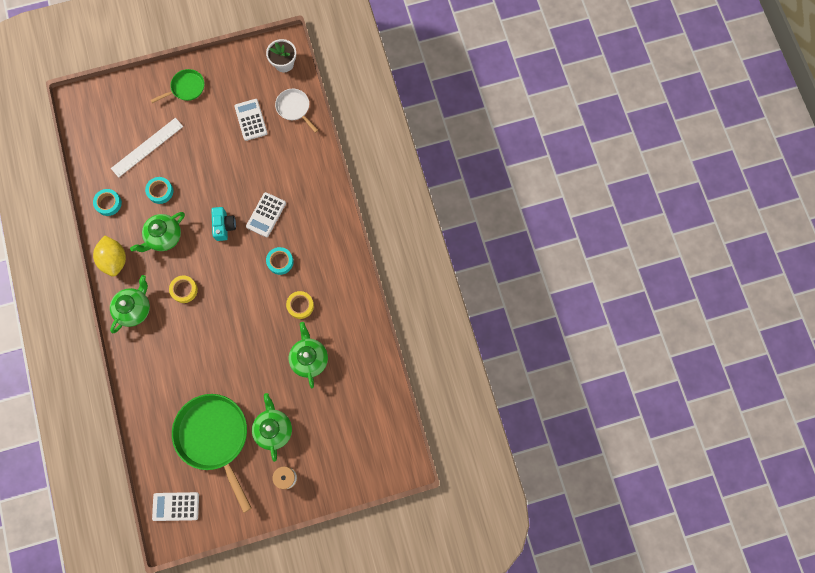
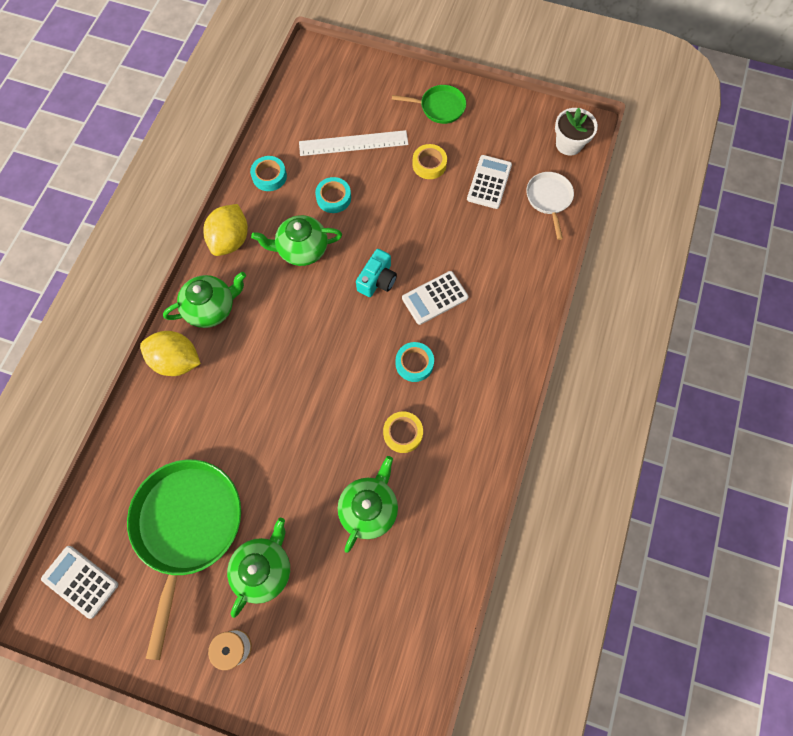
camera: 35 degrees right, 5 degrees down
yellow tape [169,275,198,303] -> yellow tape moved to [412,144,447,179]
none -> yellow lemon [140,331,201,376]

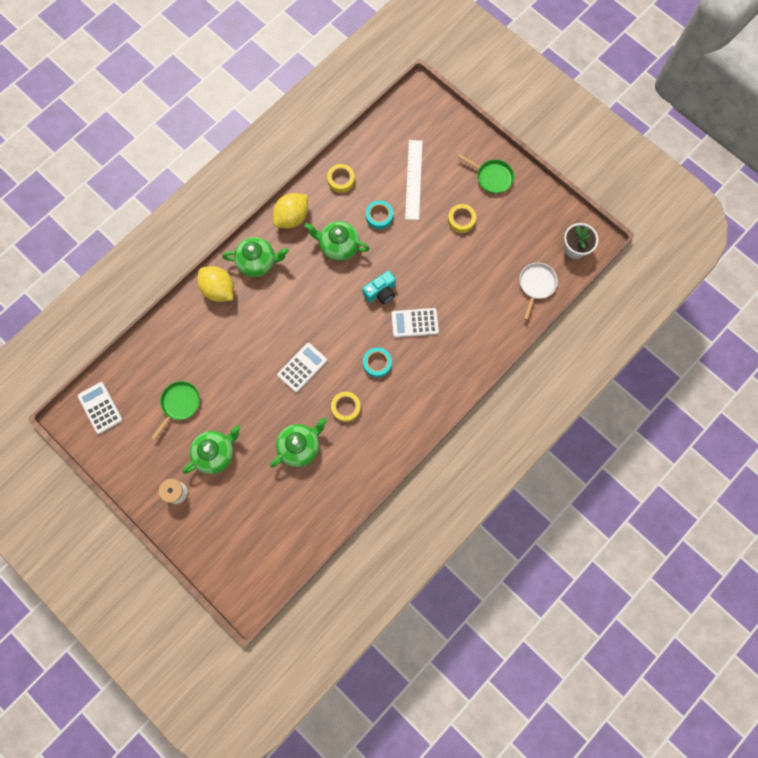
camera: 25 degrees right, 5 degrees up
green pan [127,460,241,660] -> green pan [151,381,200,440], size x0.50
turquoise tape [250,156,287,191] -> yellow tape [327,164,355,193]
white ruler [299,130,408,156] -> white ruler turned 75 degrees clockwise [405,140,423,220]
white calculator [467,155,512,209] -> white calculator moved to [277,343,327,393]

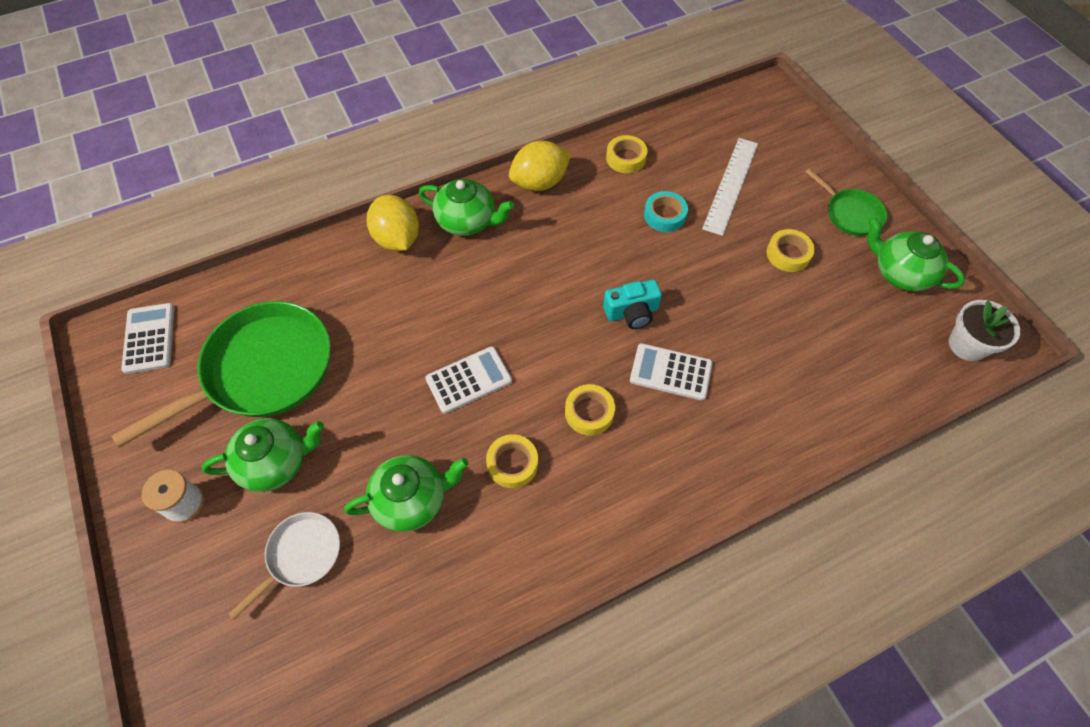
camera: 20 degrees right, 15 degrees down
green pan [151,381,200,440] -> green pan [112,301,331,448], size x1.99
green teapot [304,221,370,261] -> green teapot moved to [867,217,965,291]
turquoise tape [363,347,392,378] -> yellow tape [565,384,615,435]
white pan [519,263,558,320] -> white pan moved to [229,512,340,620]

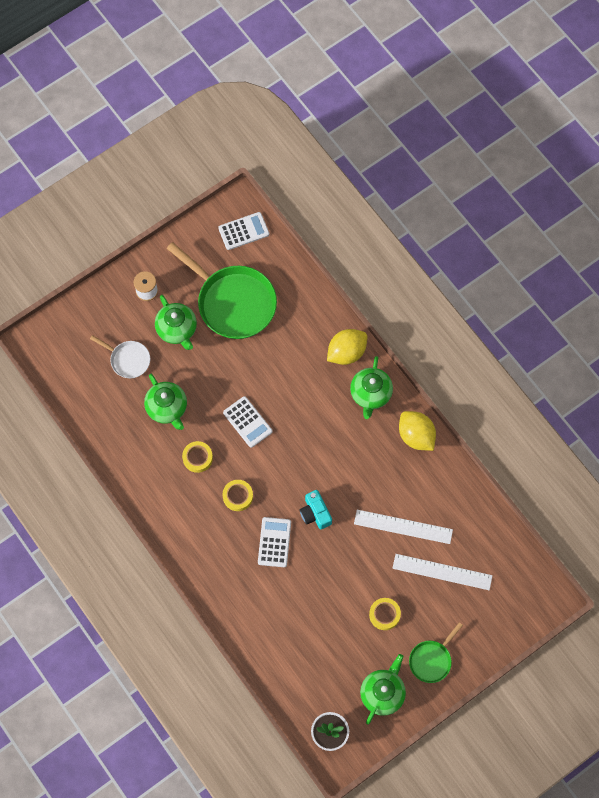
camera: 80 degrees right, 10 degrees up
yellow tape [606,135,647,173] -> none
turquoise tape [644,191,688,232] -> white ruler [354,510,453,544]

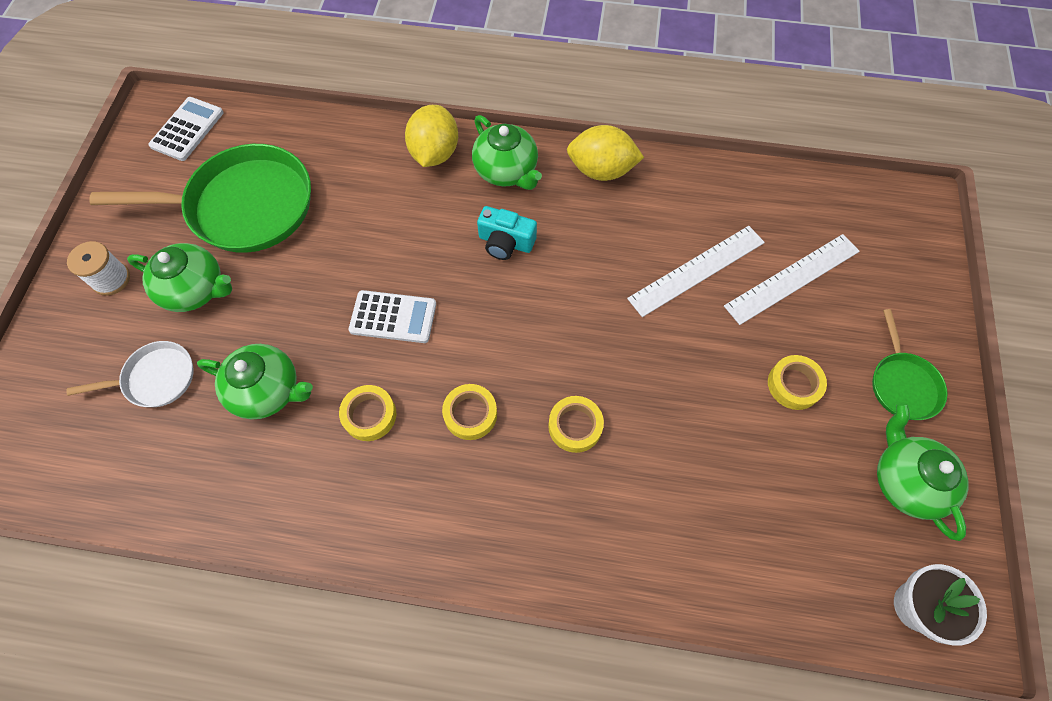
camera: 45 degrees left, 5 degrees down
white calculator [258,517,291,567] -> yellow tape [548,396,604,453]
turquoise camera [300,490,332,529] -> turquoise camera moved to [477,206,537,260]

